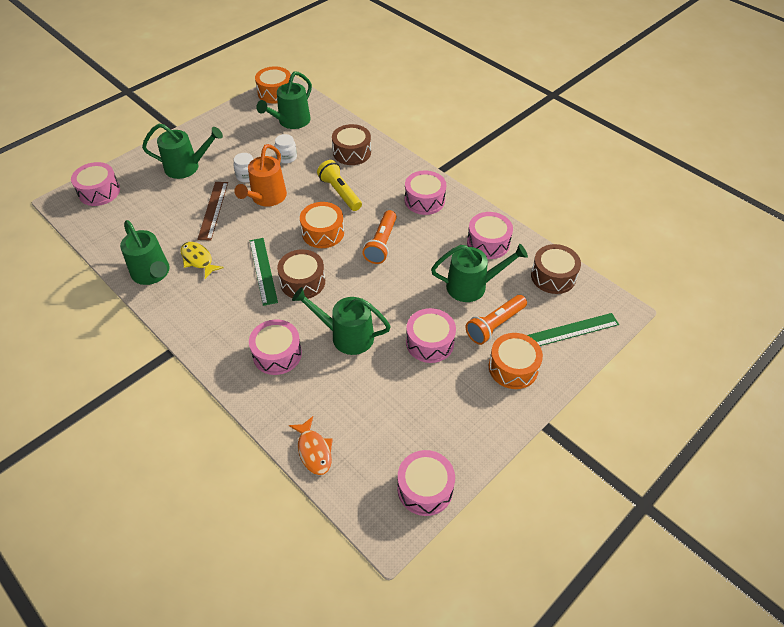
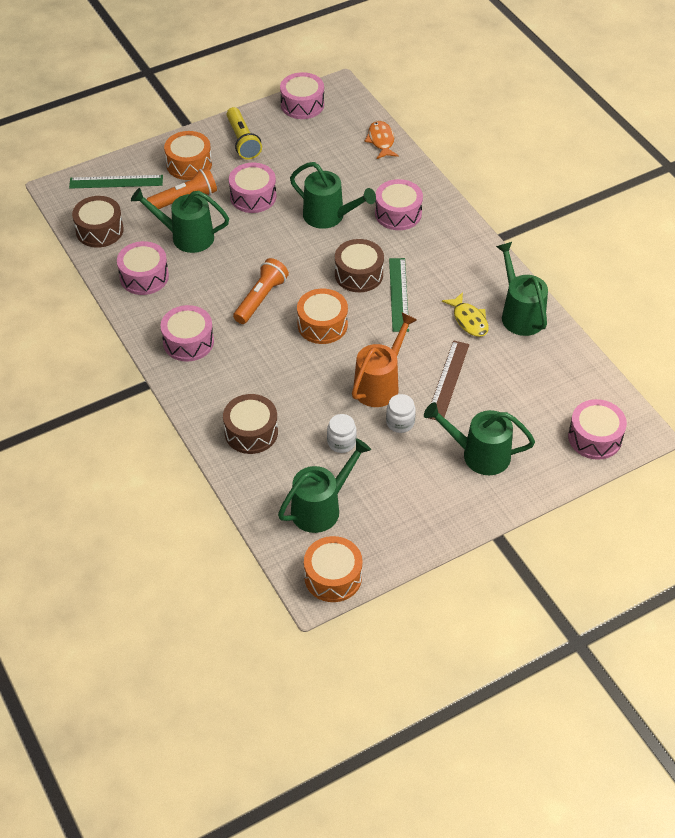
camera: 165 degrees left, 0 degrees up
yellow flashlight [317,160,362,211] -> yellow flashlight moved to [227,107,262,160]

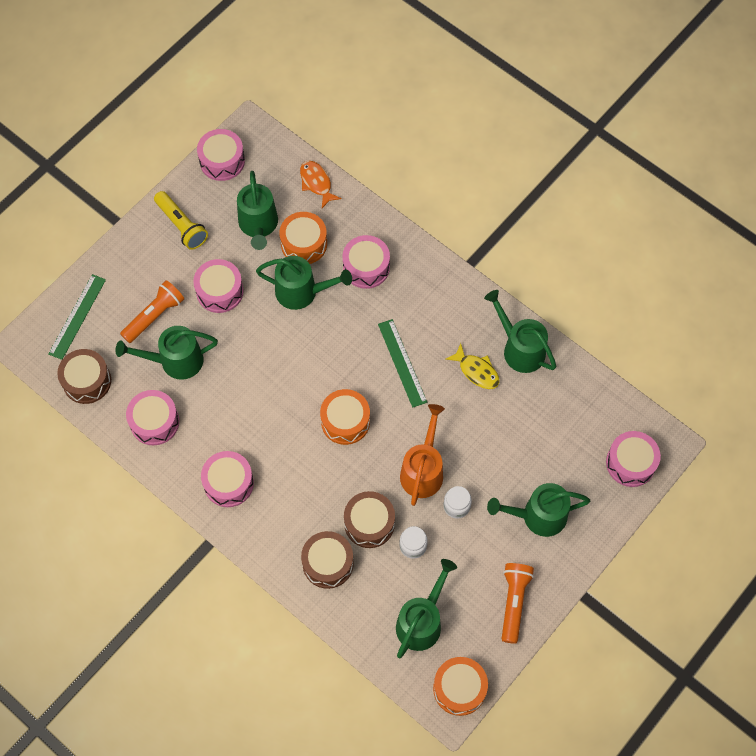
camera: 20 degrees left, 15 degrees up
green ruler [69,175,163,189] -> green ruler turned 45 degrees counterclockwise [48,274,106,360]
orange drum [164,131,212,180] -> orange drum moved to [279,212,327,264]
orange flashlight [233,258,289,324] -> orange flashlight moved to [502,563,534,644]
brown drum [335,239,384,292] -> brown drum moved to [344,491,395,548]
brown ruler [429,340,469,420] -> none
none -> green watering can [237,171,278,250]

